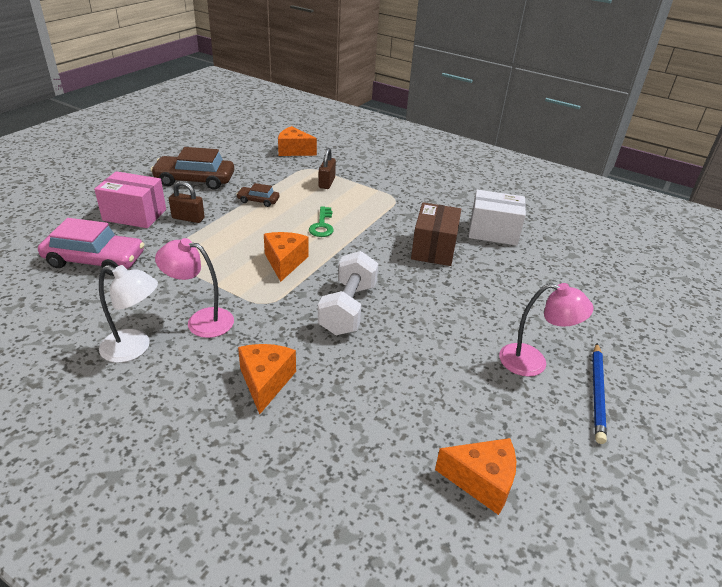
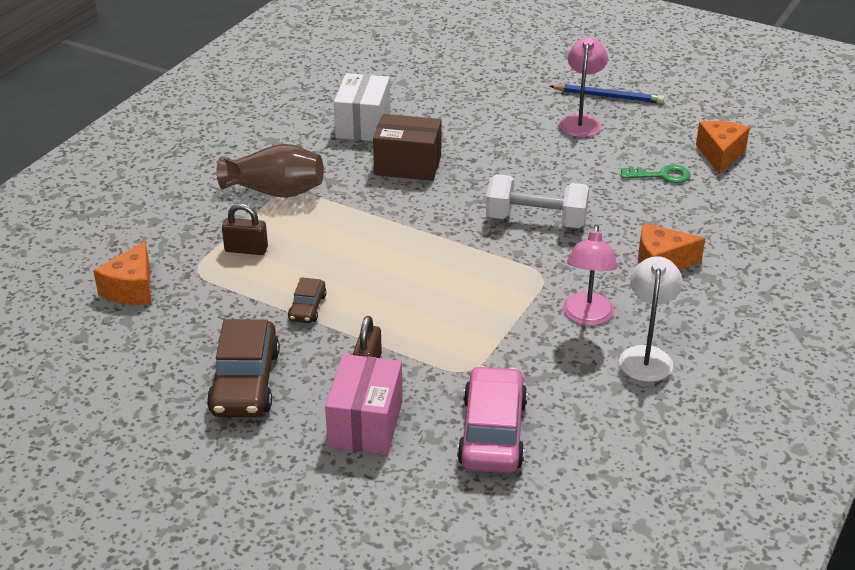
camera: 90 degrees left, 0 degrees up
orange cheese [264,232,309,282] -> none
green key [309,206,334,237] -> green key moved to [621,165,691,183]
none -> brown vase [217,144,324,198]

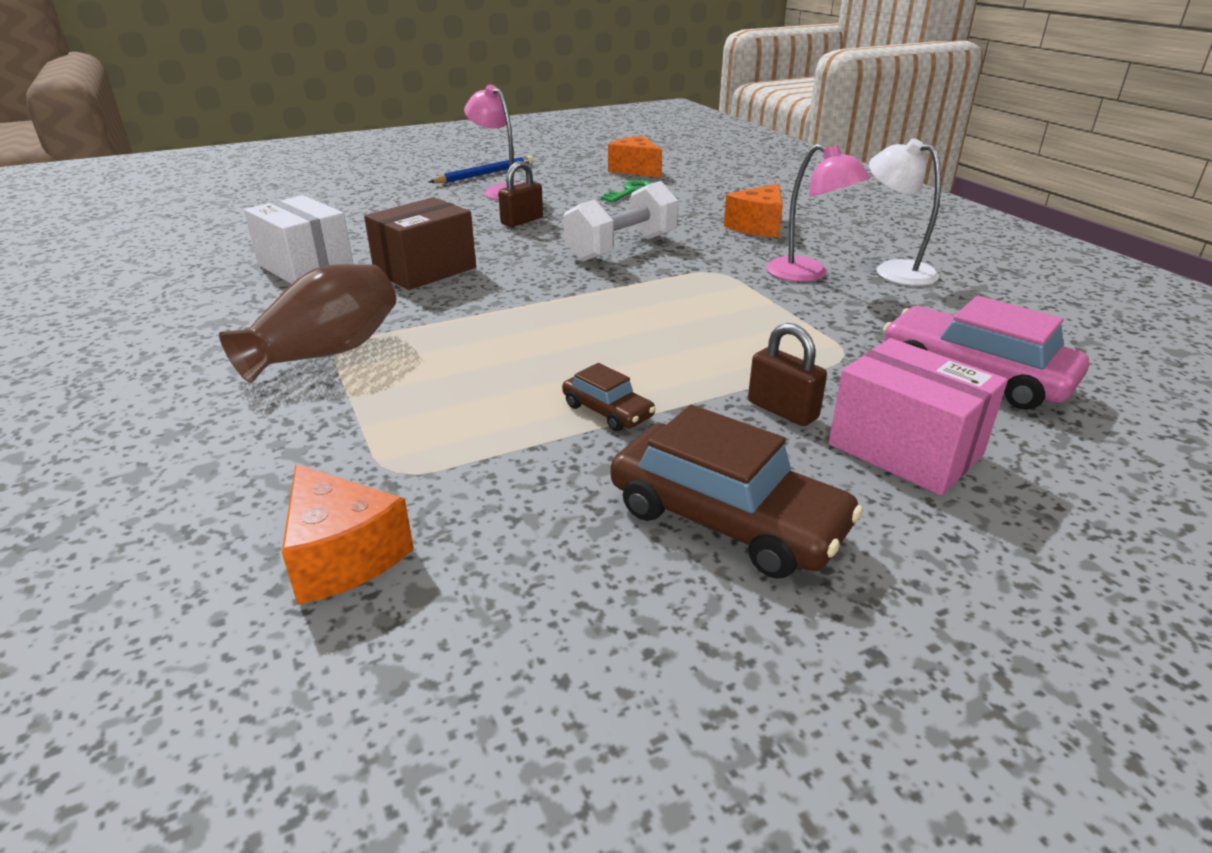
camera: 55 degrees left, 5 degrees down
brown padlock [222,203,268,255] -> brown padlock moved to [498,161,543,227]

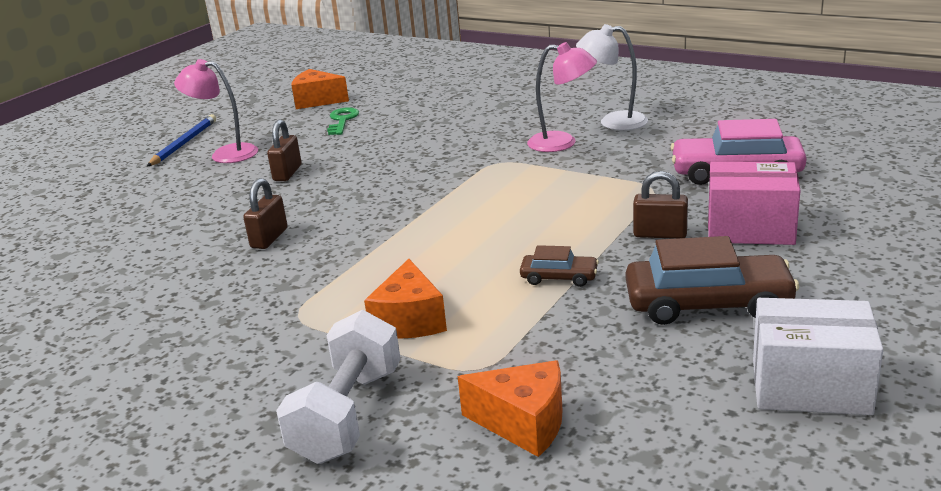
camera: 30 degrees left, 5 degrees down
brown vase [219,264,396,383] -> none
white box [244,195,353,284] -> white box moved to [753,298,883,415]
brown box [364,197,476,290] -> brown padlock [243,178,288,249]
white dumbbell [563,181,679,262] -> white dumbbell moved to [276,310,401,464]
orange cheese [724,184,783,237] -> orange cheese moved to [364,259,447,339]

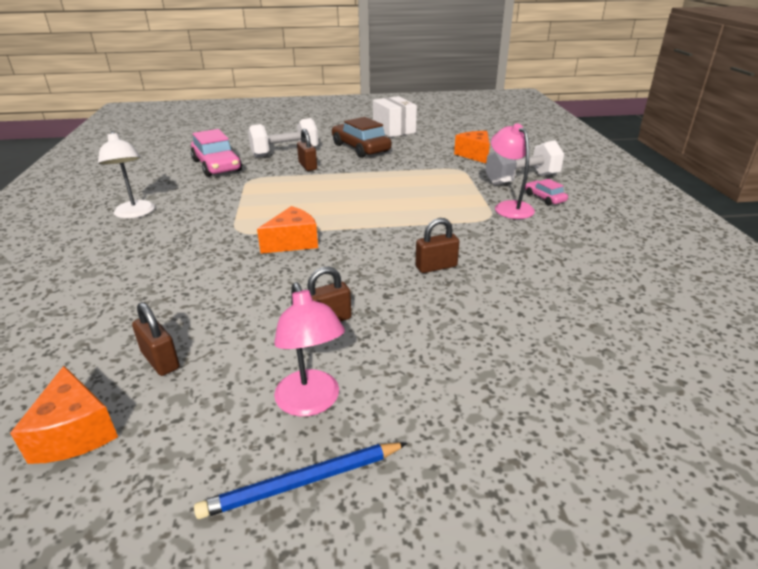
camera: 130 degrees left, 5 degrees up
green key [327,107,359,135] -> brown padlock [132,302,180,376]
orange cheese [364,259,447,339] -> orange cheese moved to [257,206,318,254]
brown car [520,245,599,287] -> none
pink lamp [527,42,597,152] -> pink lamp moved to [491,123,535,219]
pink box [708,162,801,245] -> white dumbbell [248,118,319,157]
none -> pink car [525,179,568,205]

